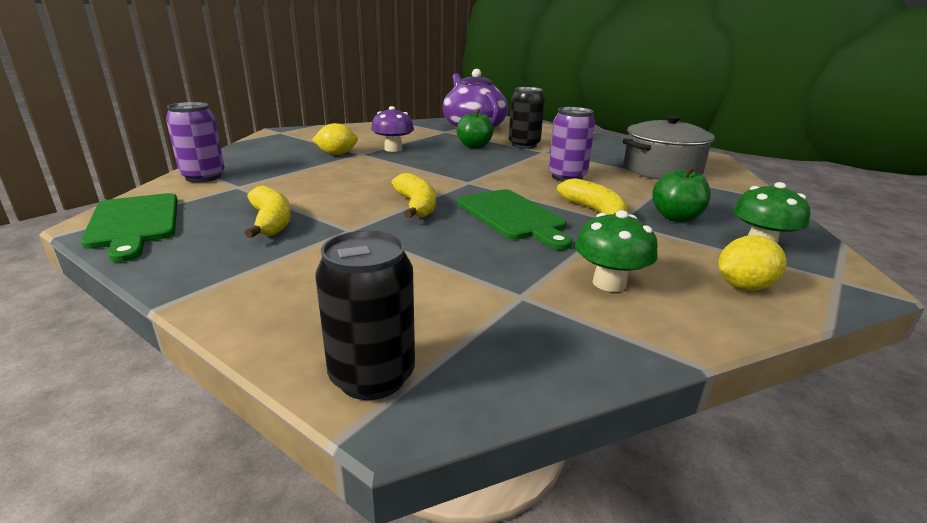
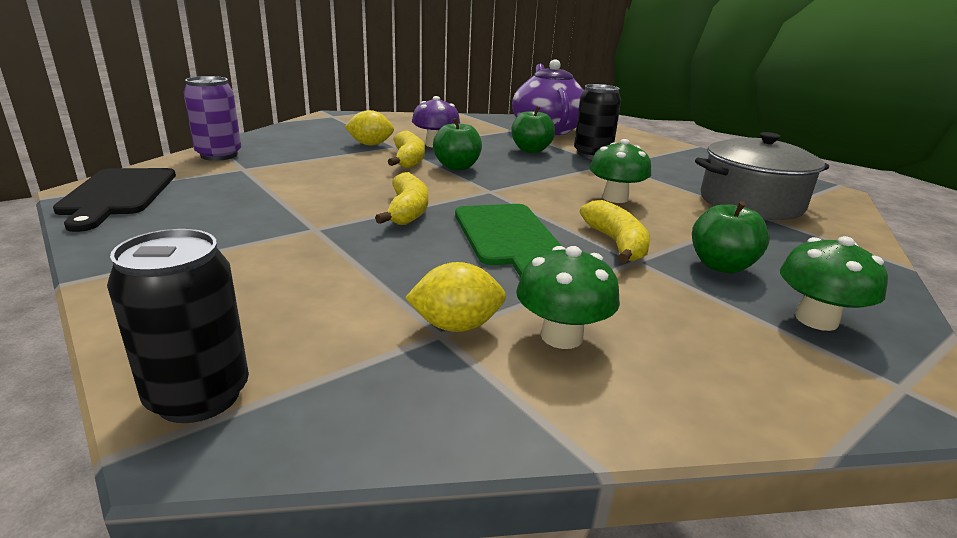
camera: 15 degrees right, 0 degrees up
green cutting board [81,193,178,262] -> black cutting board [53,168,176,232]
yellow banana [245,185,291,238] -> yellow banana moved to [388,130,425,168]
purple can [548,107,595,182] -> green mushroom [589,139,651,203]
yellow lemon [718,235,786,291] -> yellow lemon moved to [405,262,506,332]
none -> green apple [433,118,482,170]

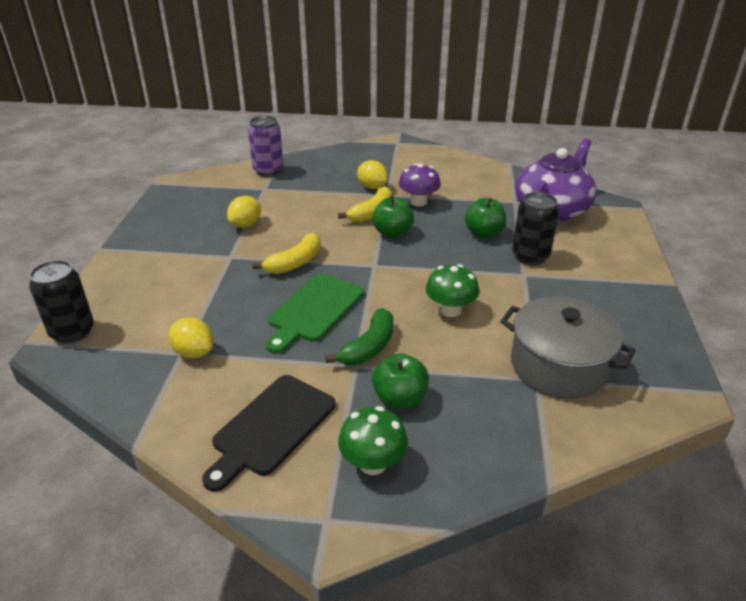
camera: 45 degrees right, 10 degrees up
black cutting board [53,168,176,232] -> black cutting board moved to [202,375,336,492]
green mushroom [516,246,620,349] -> none
yellow banana [580,200,650,264] -> green banana [325,308,393,365]
none -> yellow lemon [227,196,261,228]

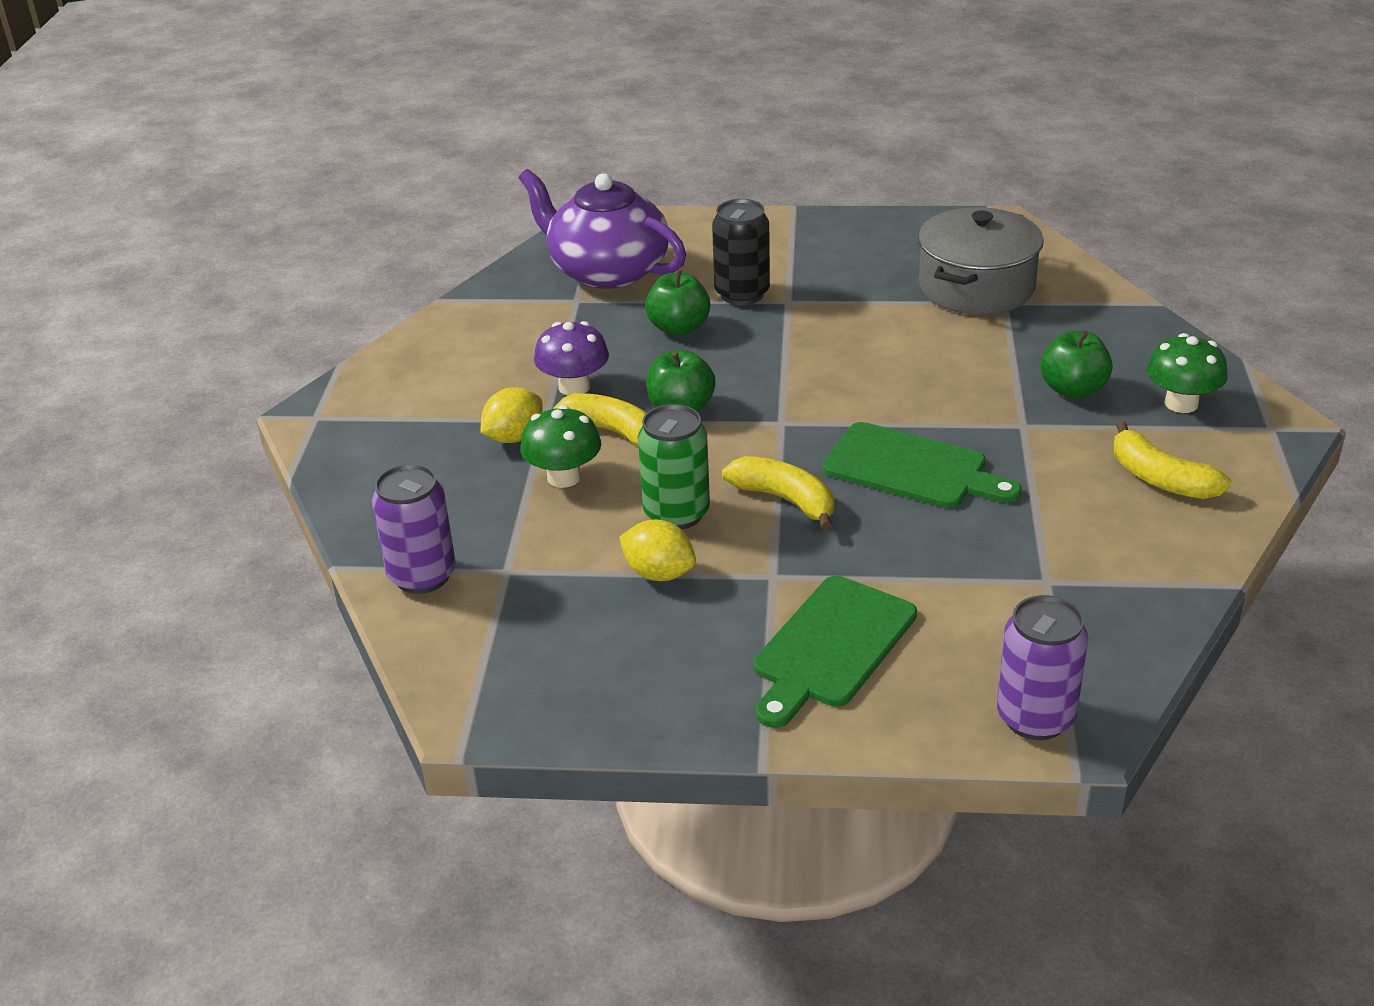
camera: 90 degrees left, 0 degrees up
black can [29,260,94,344] -> purple can [997,595,1088,740]
yellow lemon [169,317,213,359] -> none
black cutting board [202,375,336,492] -> yellow banana [1113,422,1231,499]
green banana [325,308,393,365] -> none
green mushroom [426,264,479,317] -> green mushroom moved to [520,405,601,488]
none -> green can [638,404,710,530]
none -> green cutting board [754,576,917,728]

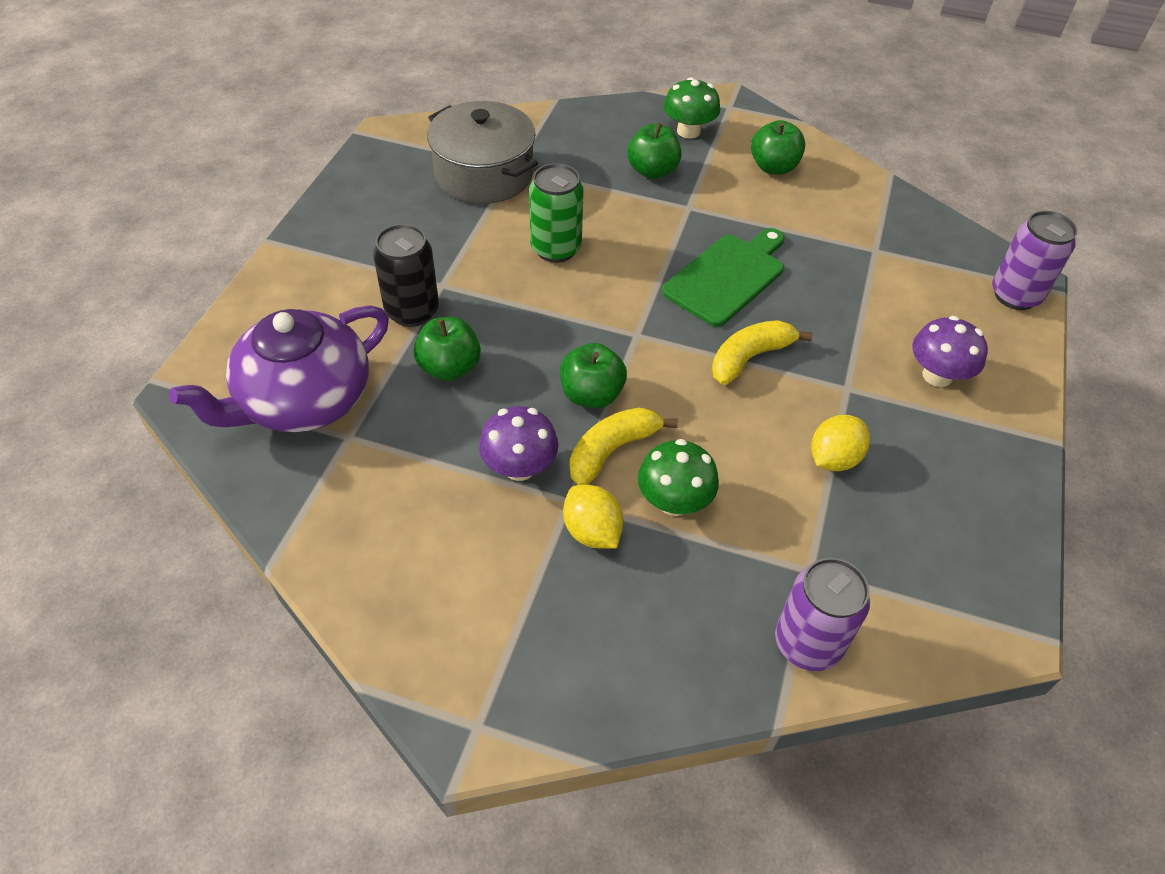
camera: 80 degrees left, 15 degrees up
green can [638,404,710,530] -> green can moved to [529,163,584,263]
green cutting board [754,576,917,728] -> purple mushroom [912,316,988,387]
yellow banana [1113,422,1231,499] -> green apple [751,120,805,175]

